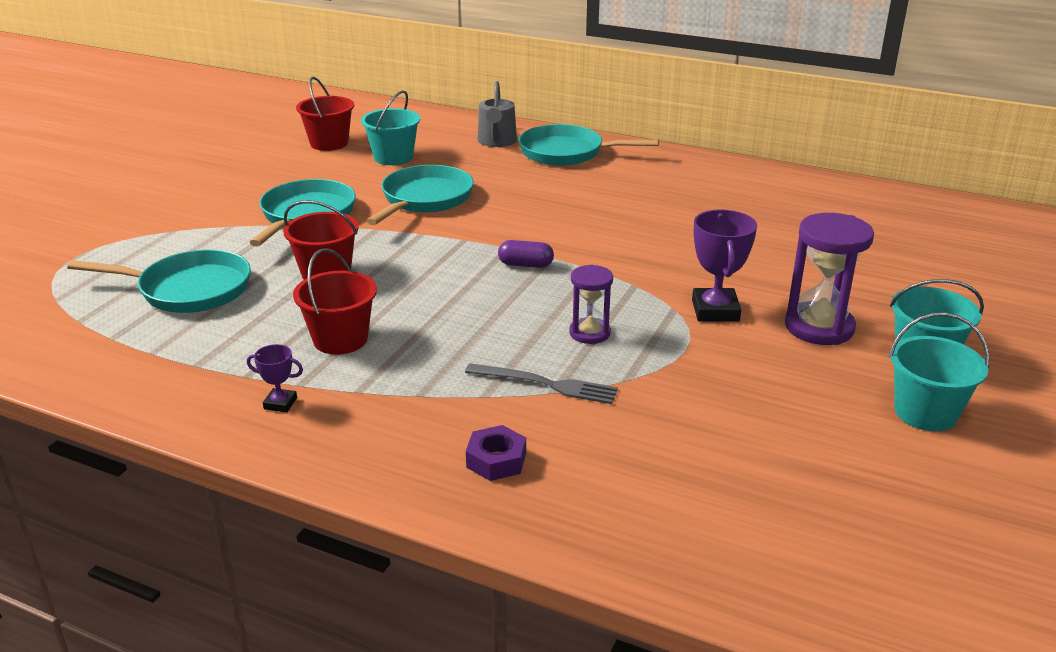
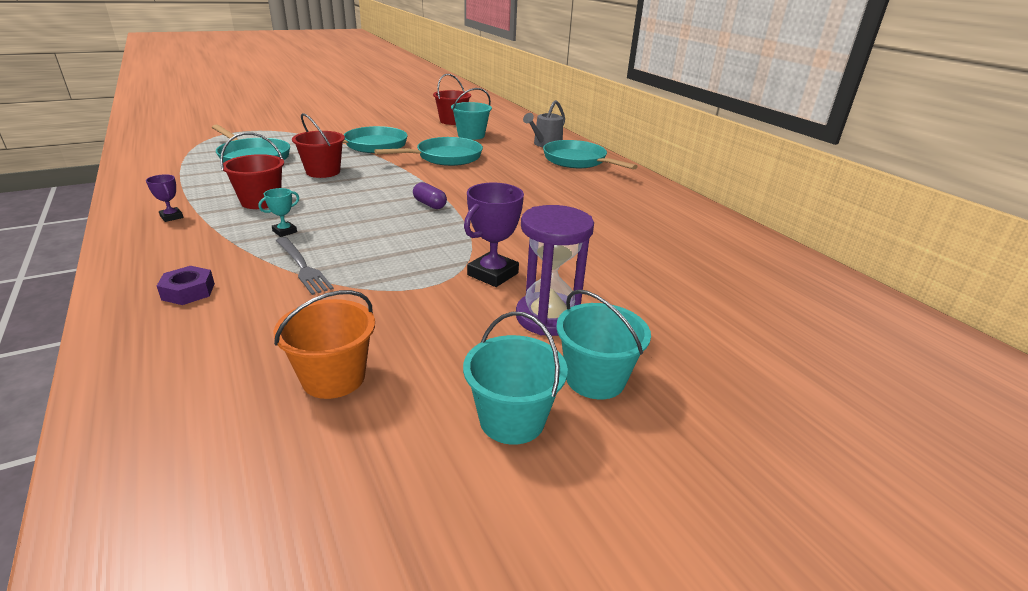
camera: 35 degrees right, 0 degrees up
purple hourglass [569,265,613,344] -> none
none -> turquoise trophy [258,188,299,237]
none -> orange bucket [274,290,375,399]

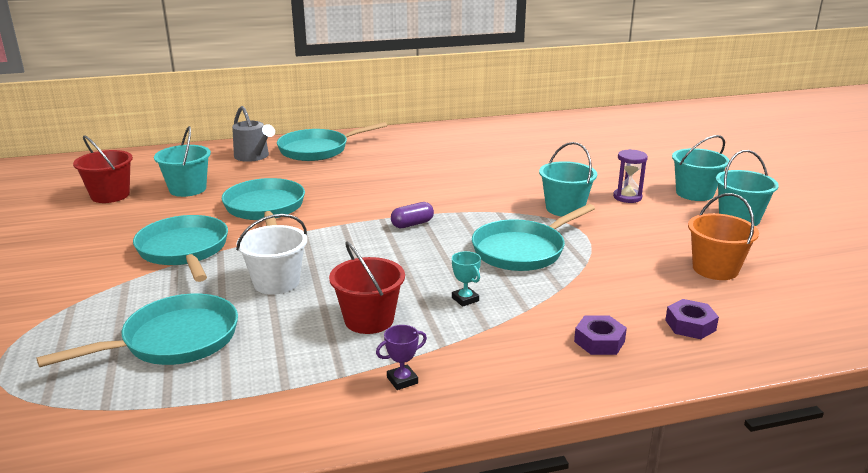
camera: 75 degrees left, 5 degrees down
grey fork [276,237,334,295] -> none
red bucket [292,113,345,178] -> white bucket [236,214,307,295]
purple trophy [464,183,524,287] -> turquoise bucket [539,142,597,217]
purple hourglass [516,205,594,336] -> purple hourglass [613,149,648,203], size x0.60
none -> turquoise pan [472,204,595,271]
none -> purple nut [665,299,719,339]

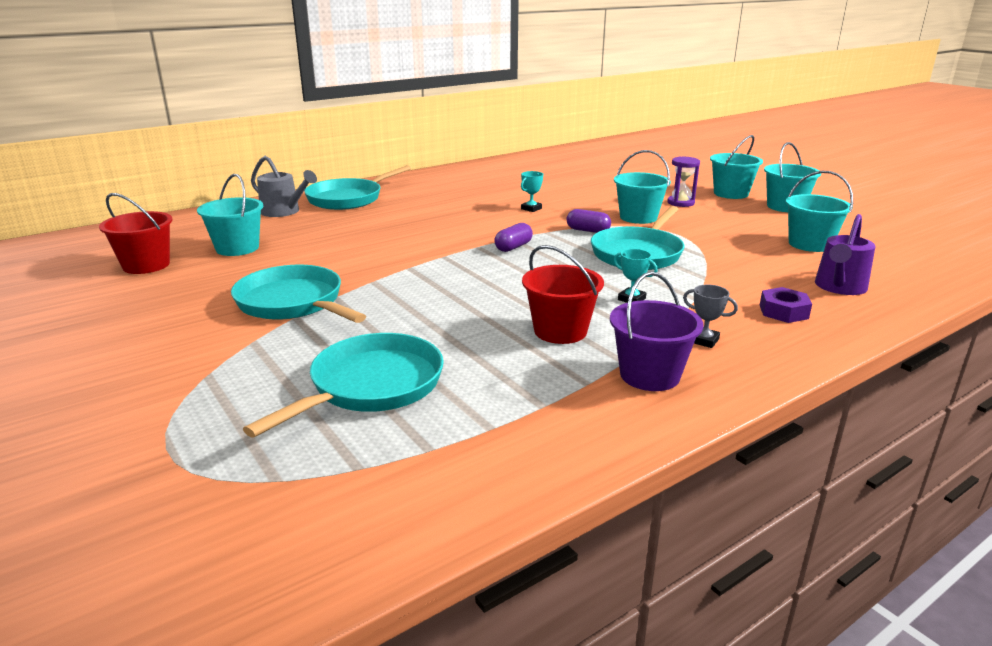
camera: 20 degrees left, 0 degrees up
turquoise pan [222,178,305,226] -> none
white bucket [236,214,307,295] -> none
purple trophy [376,325,427,390] -> purple bucket [610,272,703,391]
purple nut [665,299,719,339] -> purple watering can [815,214,876,295]
orange bucket [688,193,759,280] -> turquoise bucket [786,171,853,252]
none -> turquoise trophy [521,171,543,212]
none -> purple capsule [566,209,611,233]
none -> grey trophy [683,285,738,348]

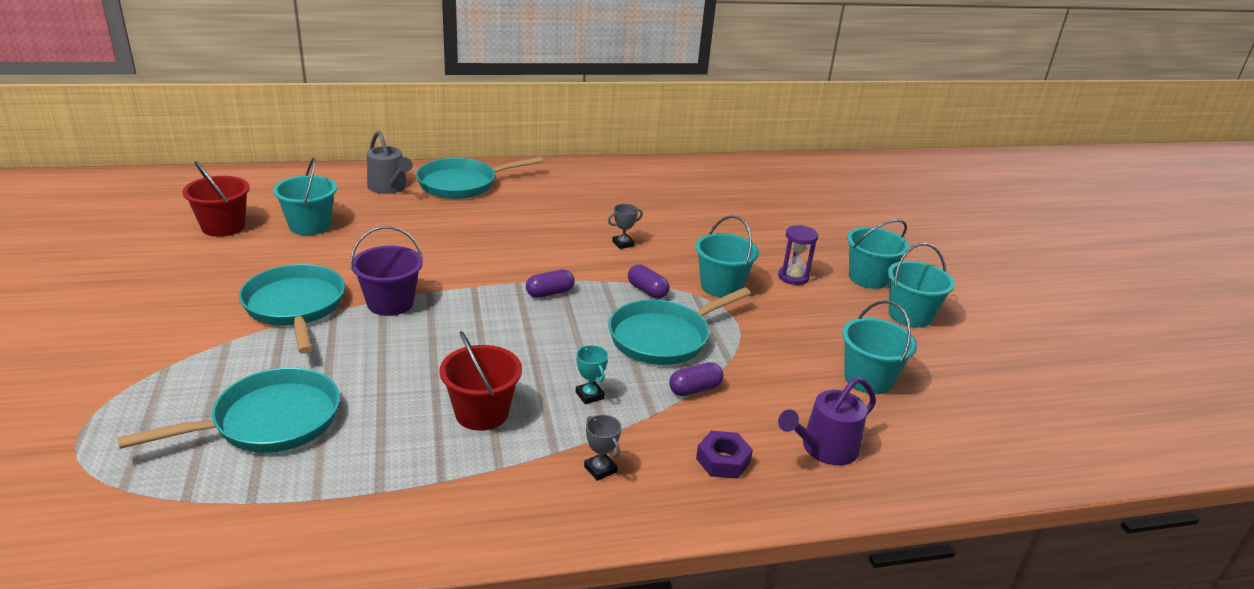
camera: 20 degrees right, 5 degrees up
turquoise trophy [521,171,543,212] -> grey trophy [608,204,643,249]
purple bucket [610,272,703,391] -> purple bucket moved to [350,226,423,316]
none -> purple capsule [669,362,724,396]

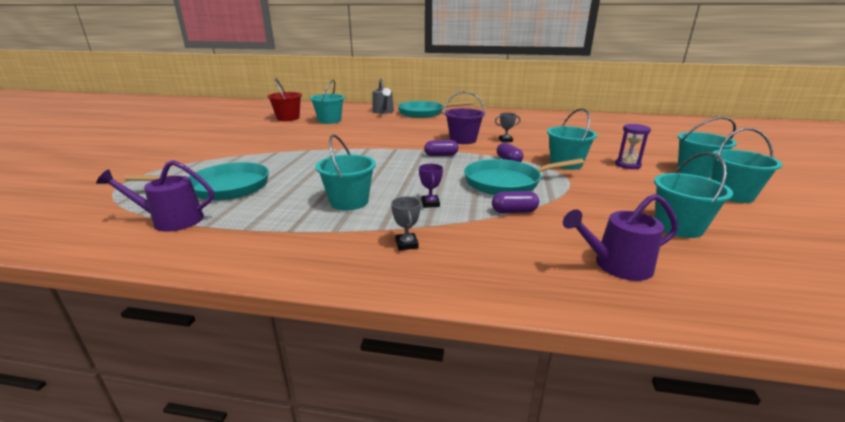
camera: 25 degrees right, 5 degrees down
turquoise pan [239,264,345,354] -> none
purple bucket [350,226,423,316] -> purple bucket moved to [444,91,485,144]
red bucket [439,331,522,431] -> turquoise bucket [315,134,376,210]
turquoise trophy [576,345,608,404] -> purple trophy [419,164,443,208]
purple nut [696,431,753,479] -> none
none -> purple watering can [96,160,214,232]

